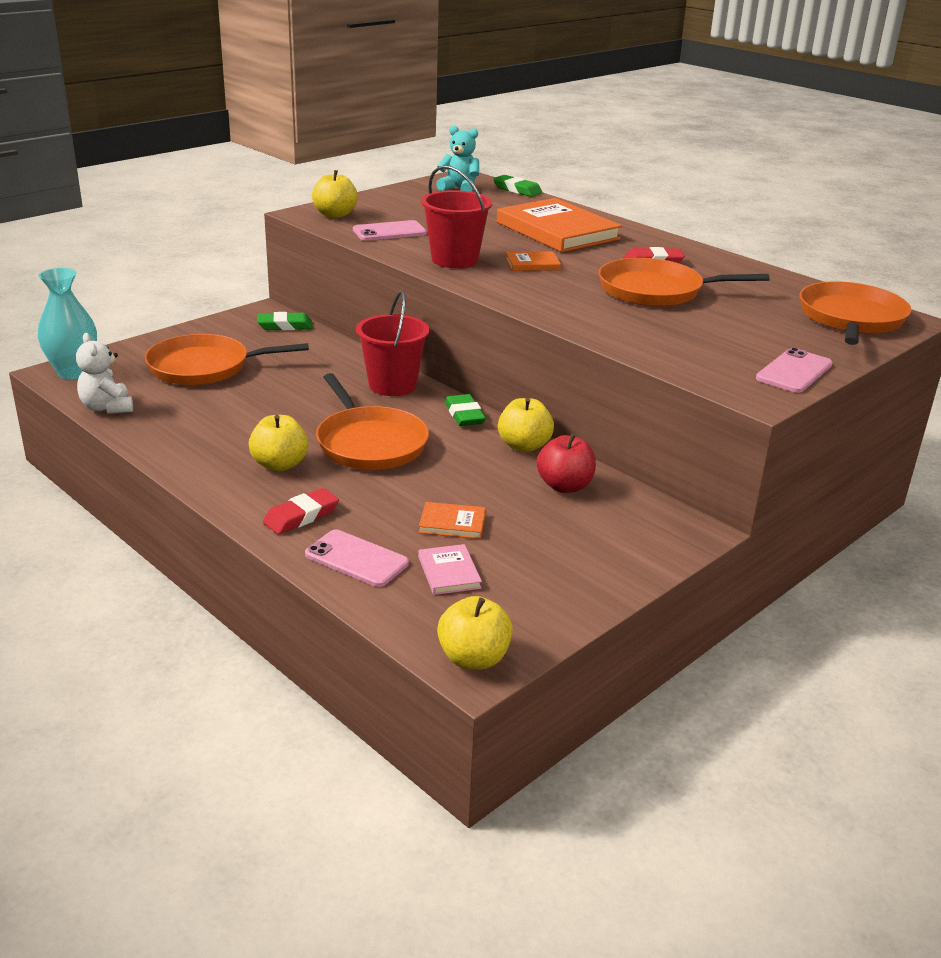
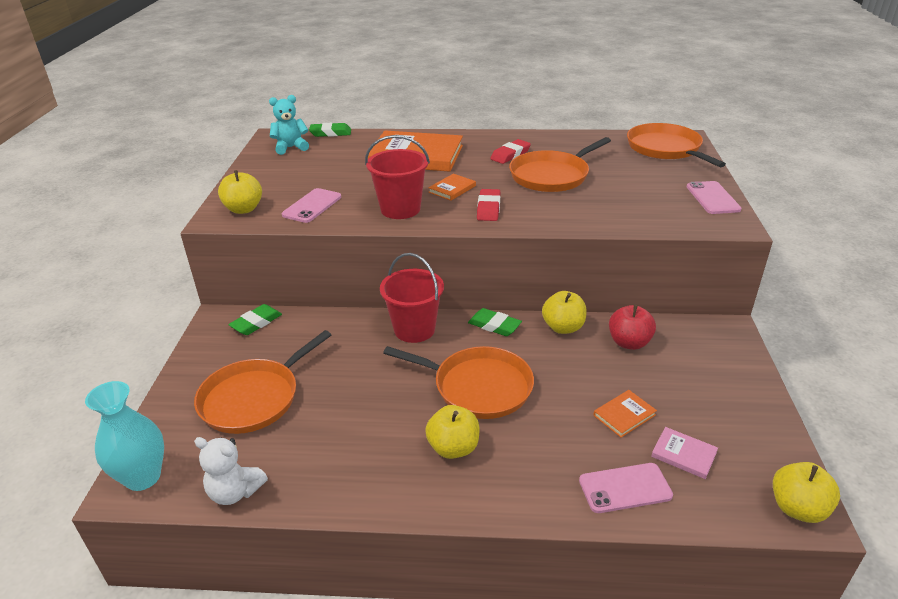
camera: 40 degrees left, 5 degrees up
red eraser [263,488,339,535] -> red eraser moved to [477,189,500,221]

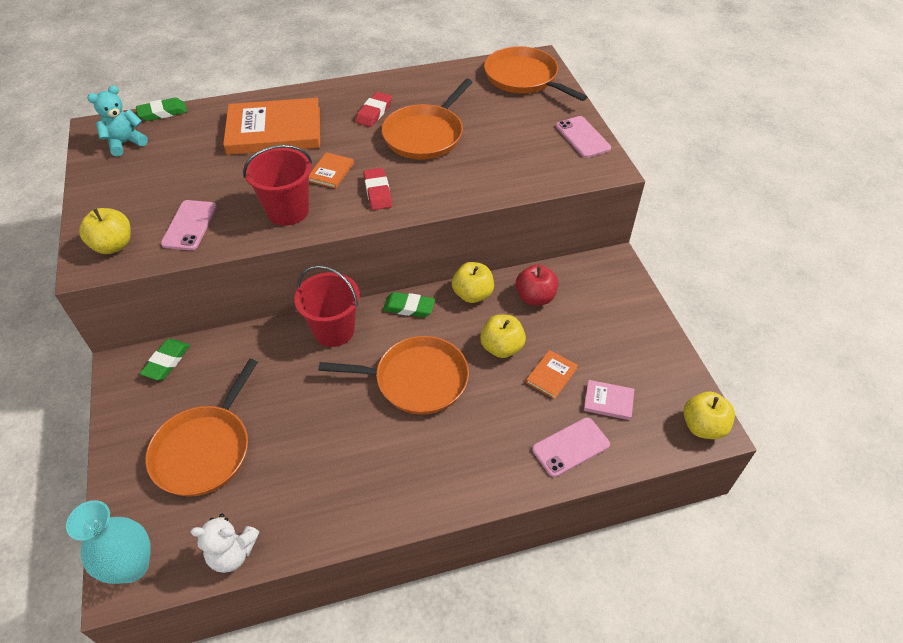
camera: 20 degrees left, 15 degrees up
yellow apple [425,405,480,459] -> yellow apple moved to [480,315,526,358]

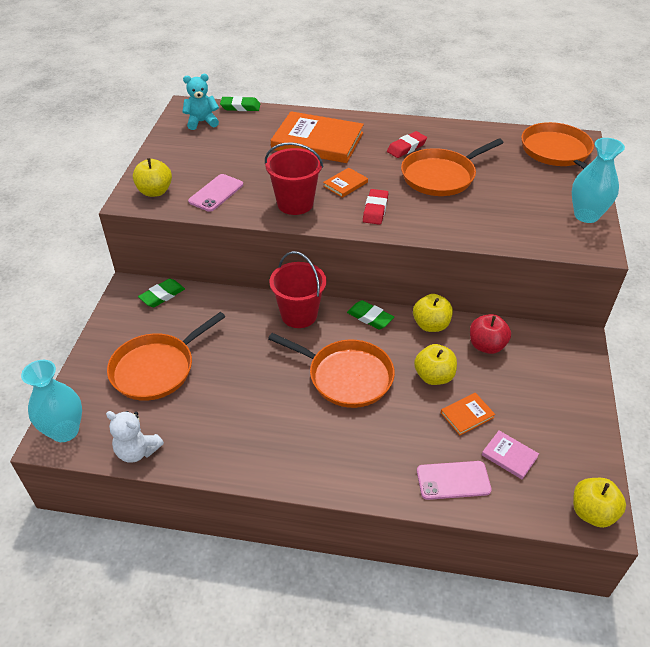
camera: 25 degrees right, 5 degrees down
pink phone [556,116,611,158] -> turquoise vase [572,138,625,223]

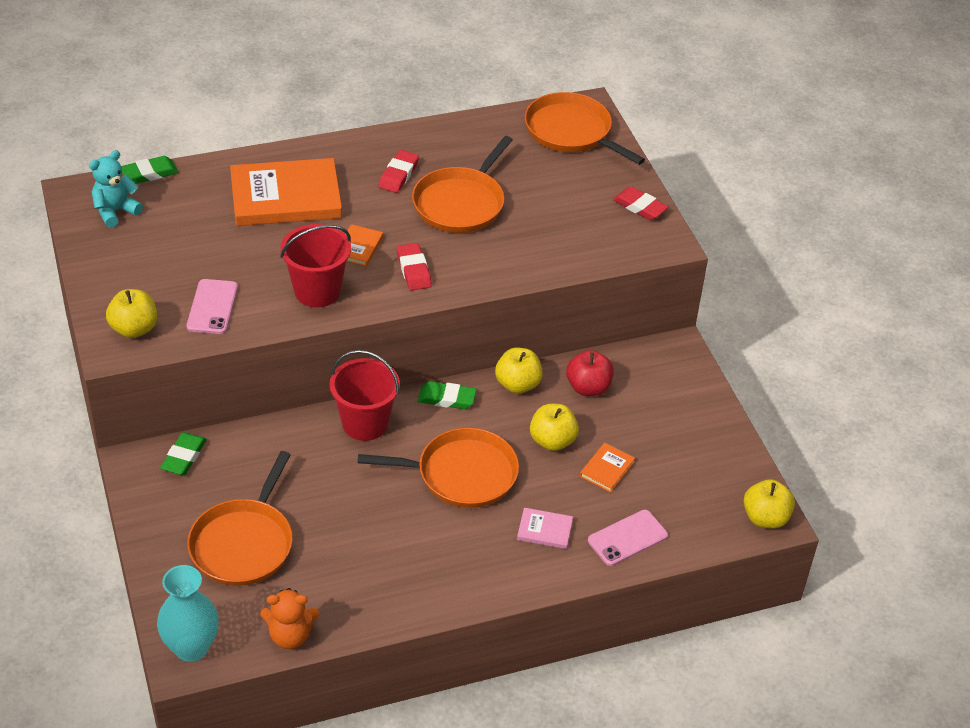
camera: 30 degrees left, 0 degrees up
white teddy bear [106,411,164,463] -> orange teddy bear [260,588,319,649]
pink book [482,430,539,479] -> pink book moved to [517,508,573,549]
turquoise vase [572,138,625,223] -> red eraser [613,186,668,220]

